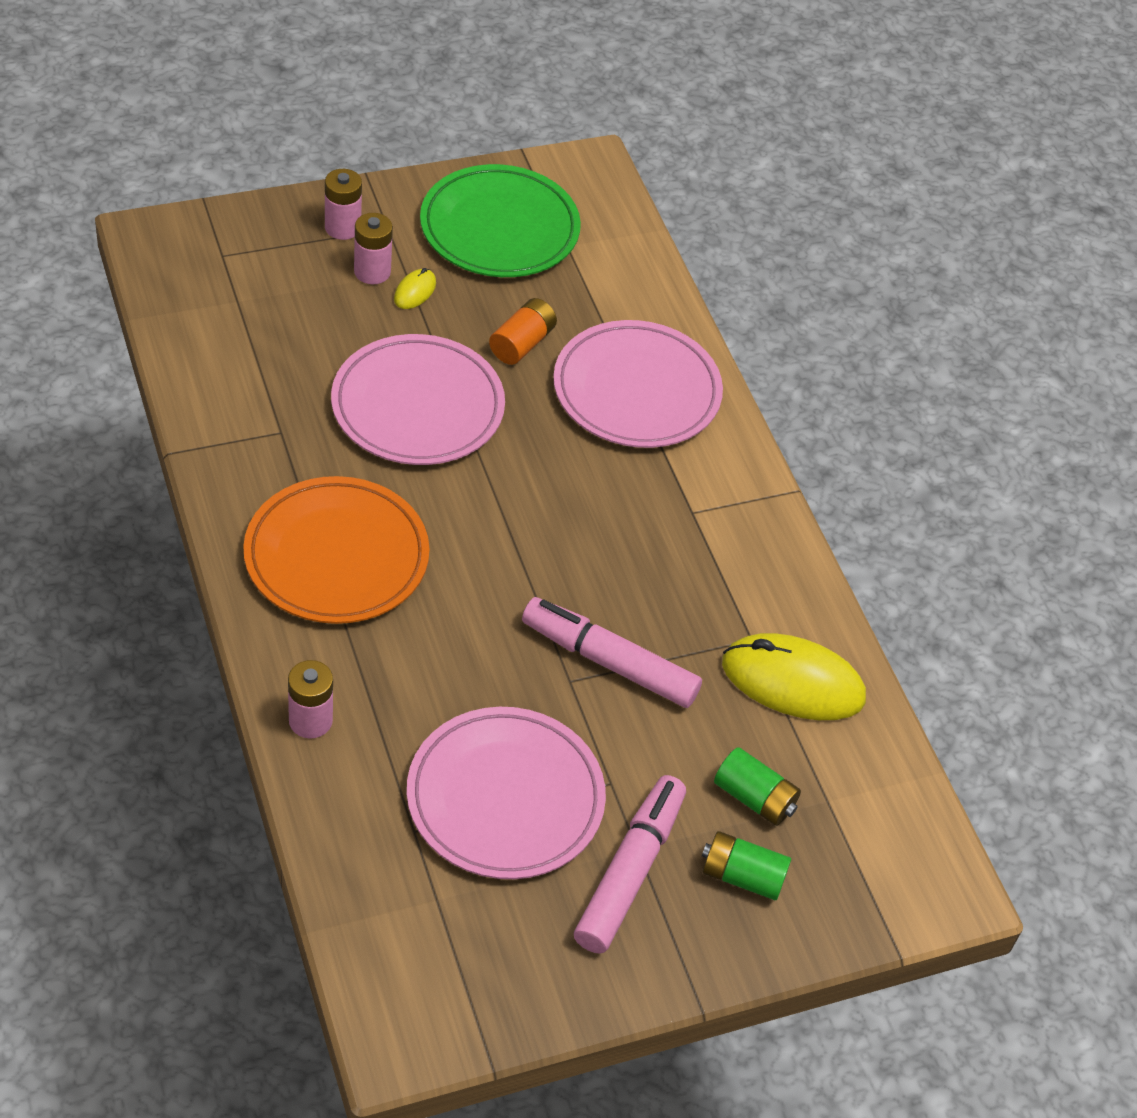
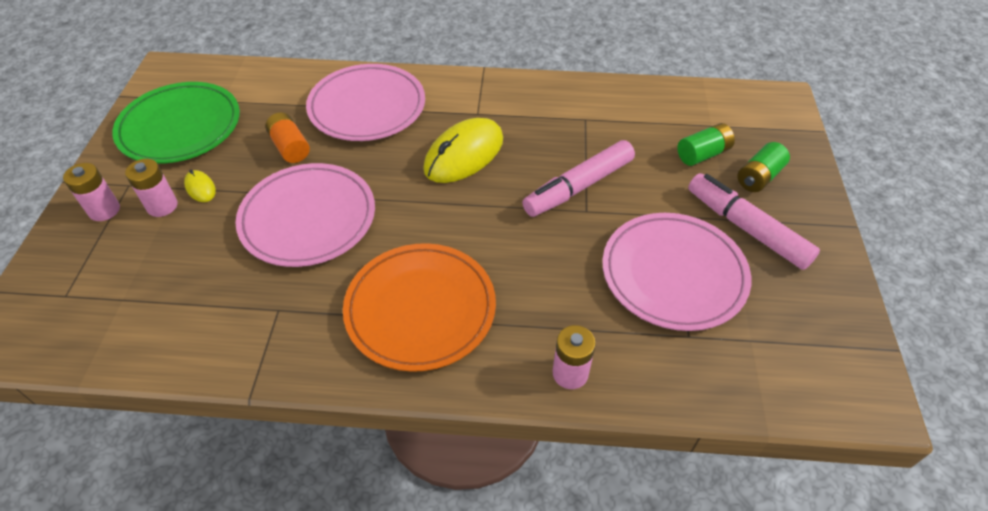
camera: 60 degrees left, 0 degrees up
yellow mouse [722,633,866,720] -> yellow mouse moved to [423,118,503,183]

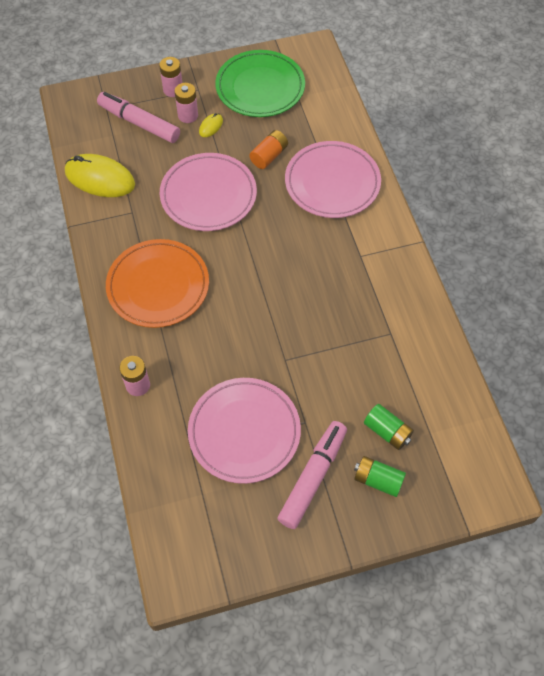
camera: 70 degrees right, 10 degrees up
yellow mouse [423,118,503,183] -> yellow mouse moved to [65,154,135,197]
pink marker [522,140,635,217] -> pink marker moved to [97,92,180,143]

